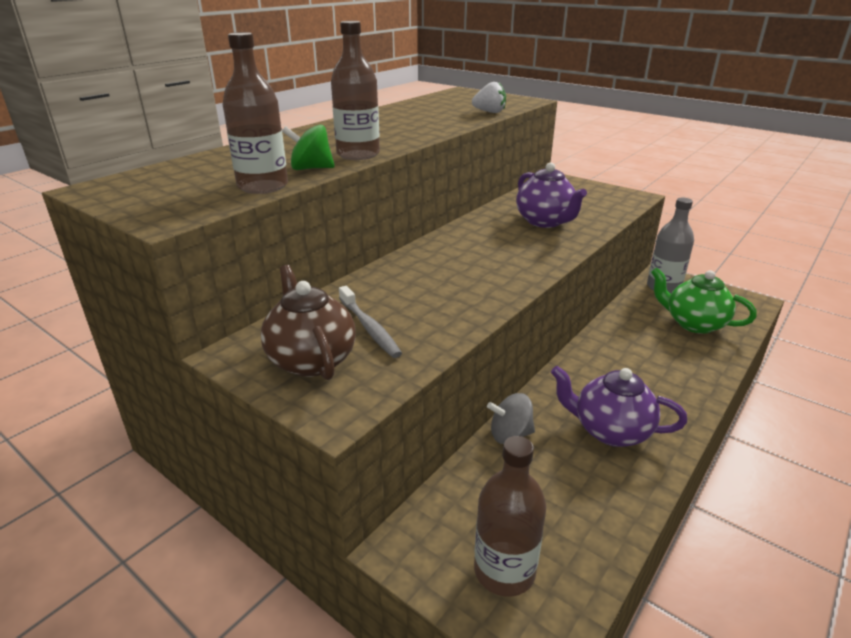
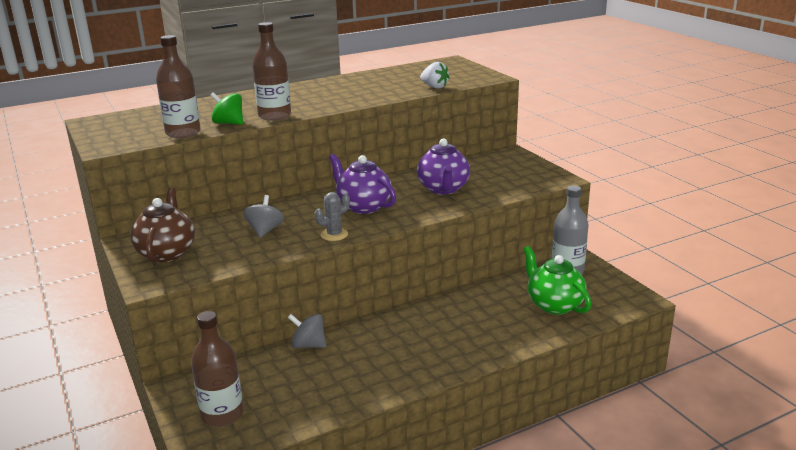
camera: 25 degrees right, 5 degrees down
grey toothbrush [339,286,402,358] -> none
purple teapot [551,366,687,447] -> purple teapot moved to [329,154,396,214]
none -> grey spinning top [243,195,284,238]
none -> grey cactus [315,192,350,241]

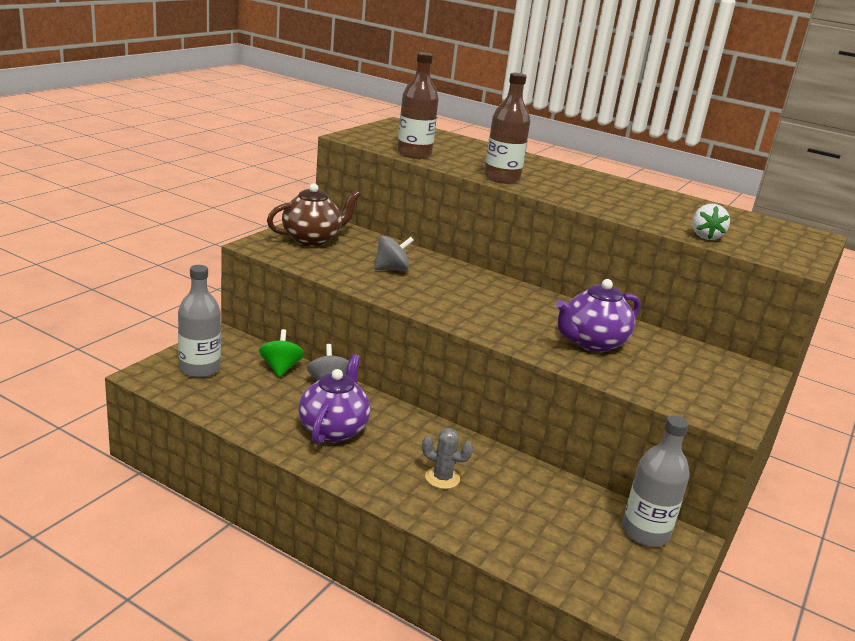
camera: 55 degrees right, 0 degrees up
brown bottle [191,311,244,427] -> grey bottle [178,265,221,378]
green spinning top [210,92,243,125] -> green spinning top moved to [259,329,304,377]
grey cactus [315,192,350,241] -> grey cactus moved to [422,428,473,489]
purple teapot [329,154,396,214] -> purple teapot moved to [298,354,371,444]
green teapot [523,246,591,315] -> none

